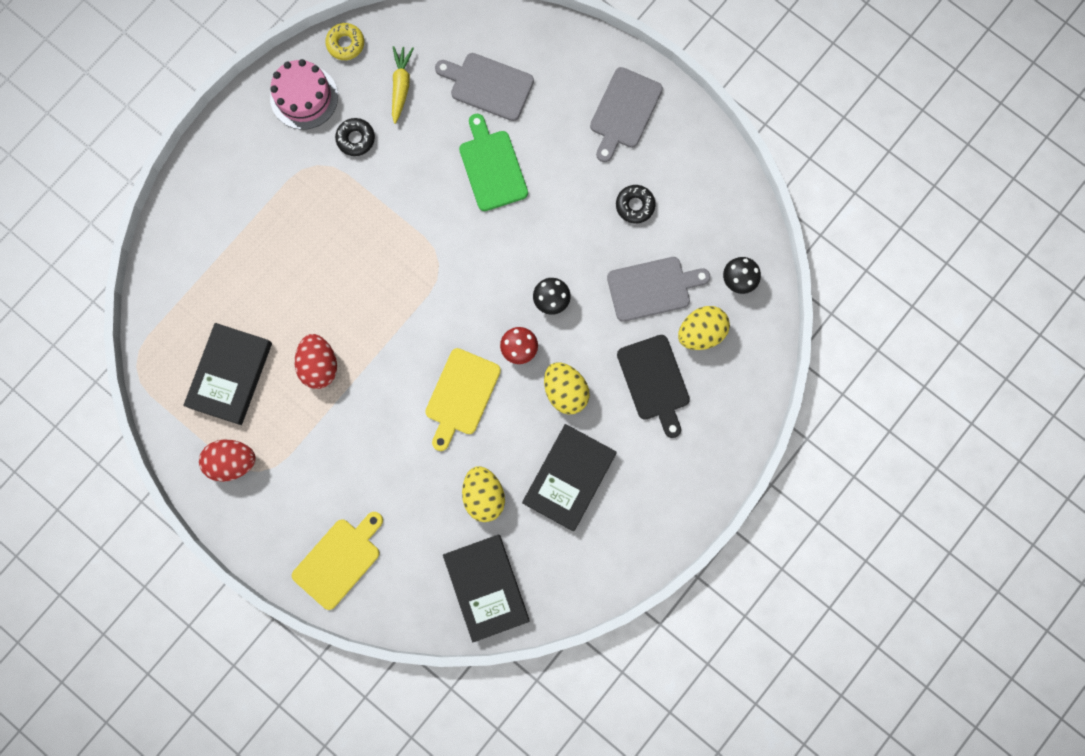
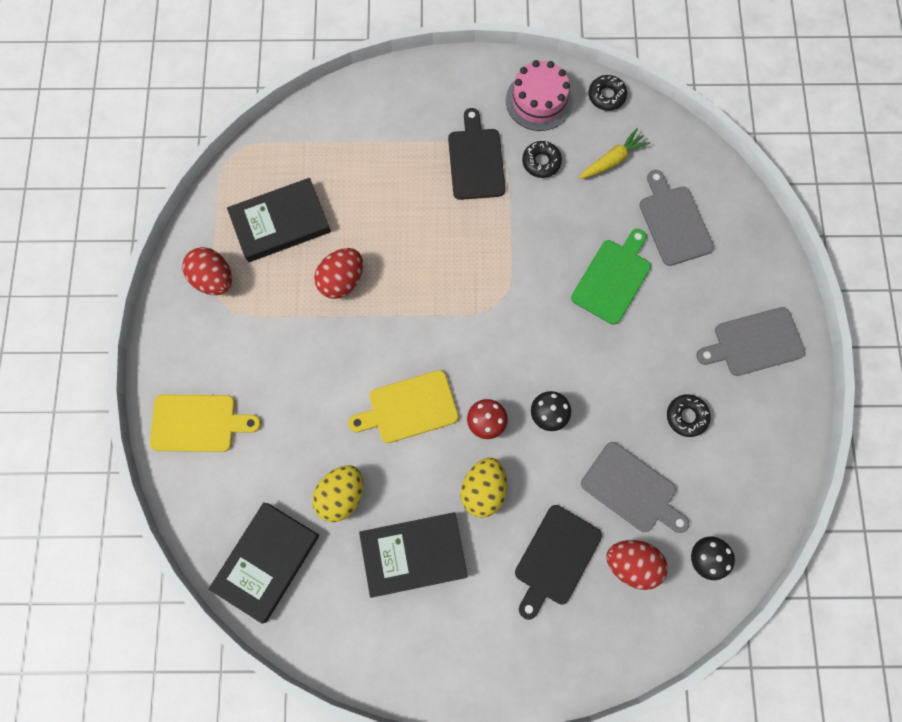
camera: 50 degrees right, 5 degrees down
yellow donut [325,23,364,60] -> black donut [588,75,627,111]
yellow egg [678,306,730,350] -> red egg [606,540,667,590]
none -> black cutting board [448,108,506,200]

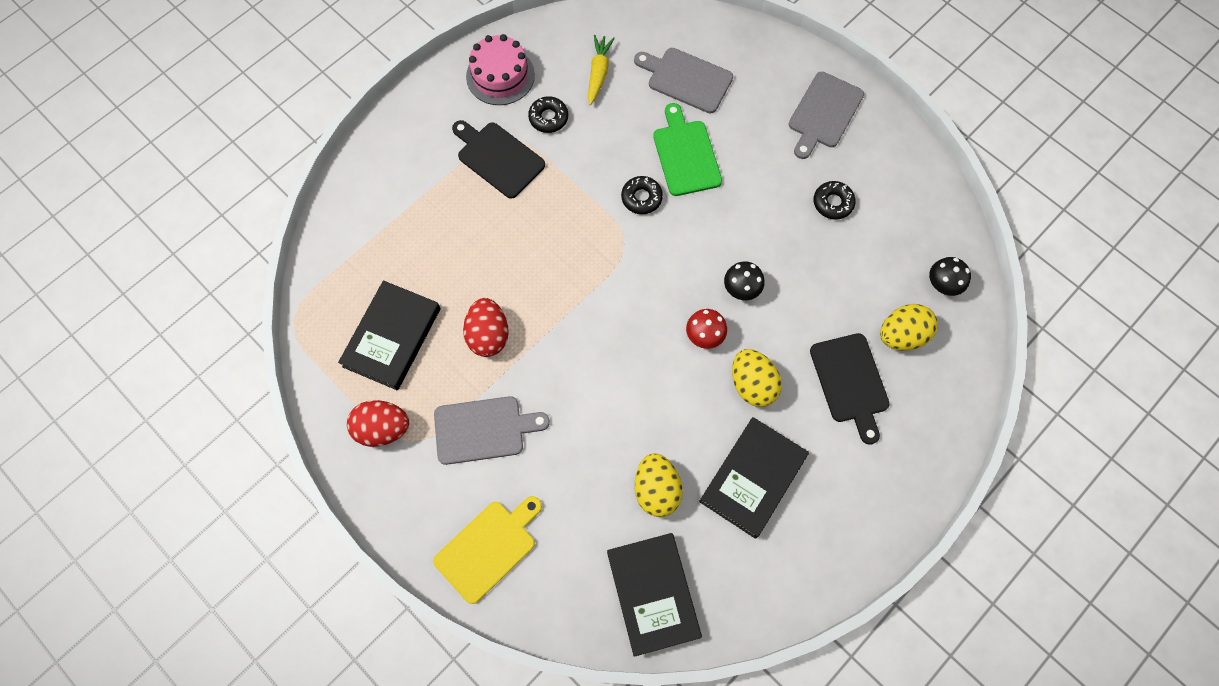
camera: 45 degrees left, 5 degrees down
yellow cutting board [348,370,459,443] -> none
grey cutting board [581,442,689,533] -> grey cutting board moved to [434,396,550,465]
black donut [588,75,627,111] -> black donut moved to [621,176,663,214]
red egg [606,540,667,590] -> yellow egg [880,304,938,350]

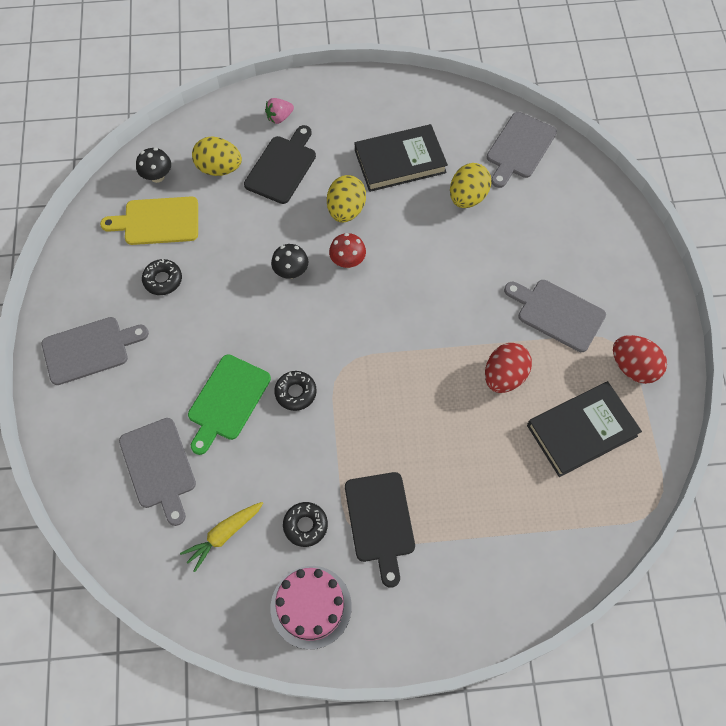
camera: 140 degrees left, 5 degrees down
yellow cutting board [433,496,542,604] -> yellow cutting board moved to [100,197,198,245]
black book [607,533,702,657] -> grey cutting board [487,112,557,188]
none -> pink strawberry [265,98,294,124]

